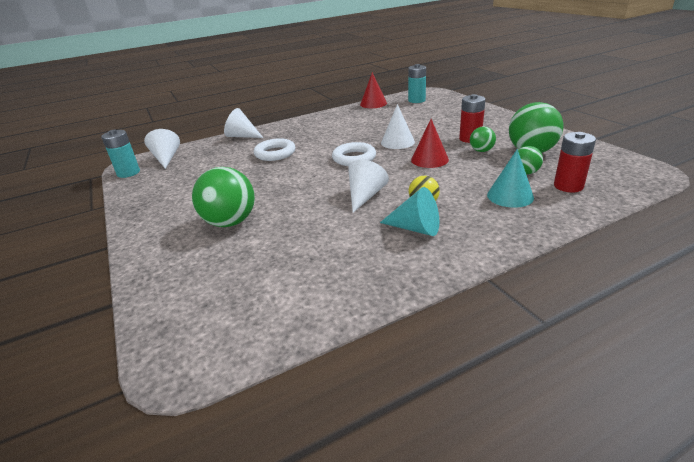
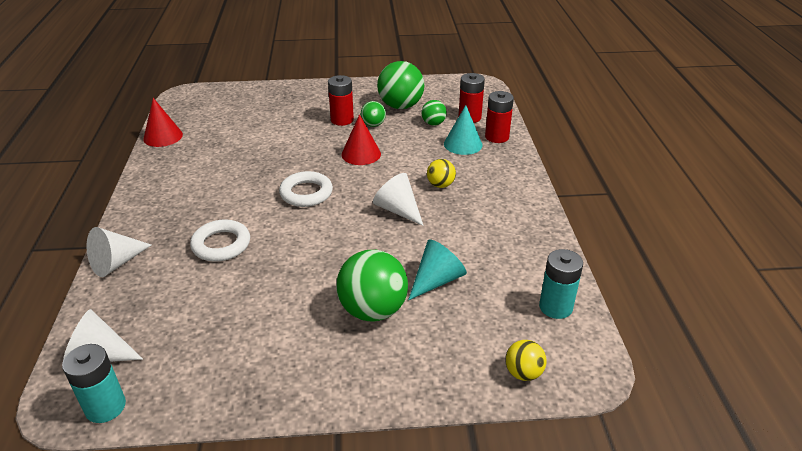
camera: 70 degrees left, 5 degrees up
turquoise cone [380,187,439,236] -> turquoise cone moved to [408,239,467,300]
white cone [381,104,415,149] -> none
turquoise battery [408,64,426,103] -> turquoise battery moved to [539,249,583,319]
none -> red battery [485,91,514,143]
none -> yellow ball [505,340,547,381]

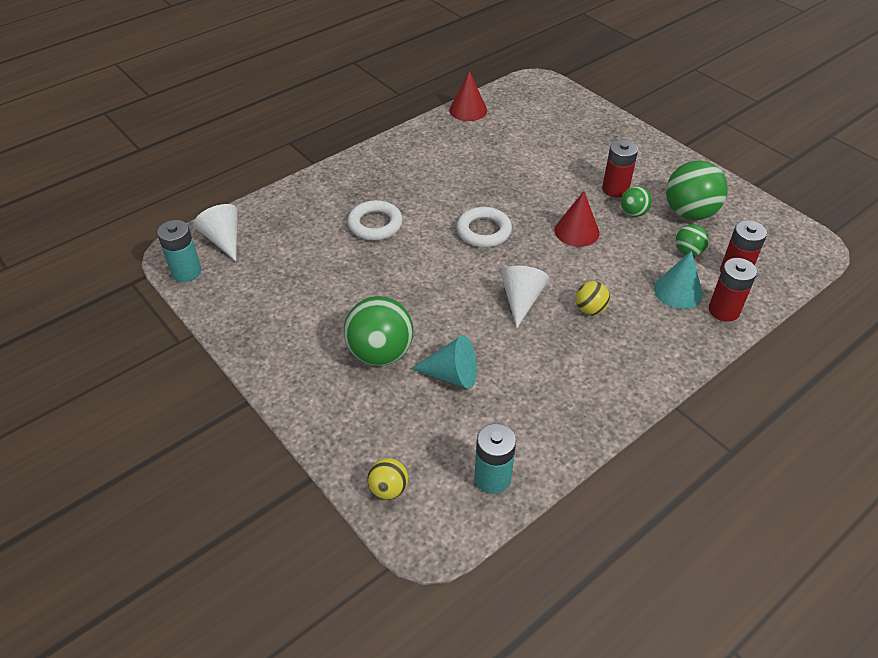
camera: 55 degrees right, 10 degrees up
white cone [87,227,151,277] -> none

